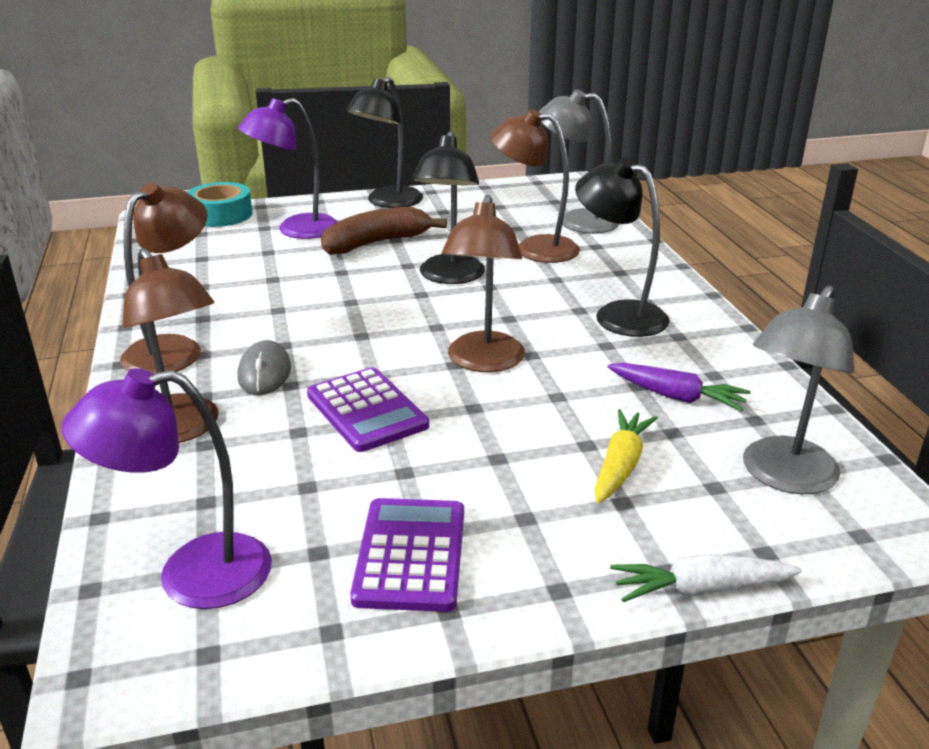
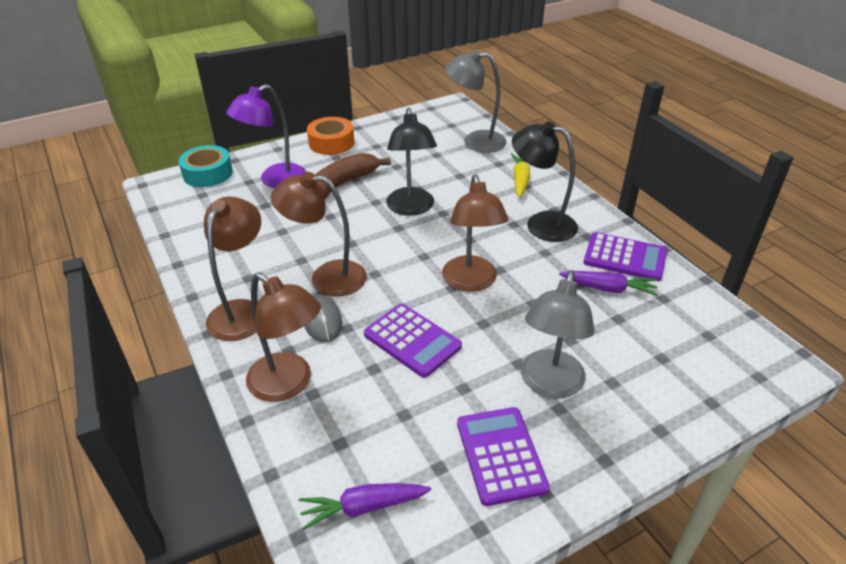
camera: 15 degrees left, 10 degrees up
purple lamp [62,368,272,609] -> purple carrot [299,483,431,530]
black lamp [346,77,423,208] -> orange tape [307,117,354,155]
brown lamp [490,109,580,263] -> brown lamp moved to [271,172,367,296]
yellow carrot [594,409,658,503] -> yellow carrot moved to [511,153,530,197]
white carrot [610,554,802,602] -> none
grey lamp [743,285,855,494] -> grey lamp moved to [521,270,595,399]
none -> purple calculator [584,232,667,281]

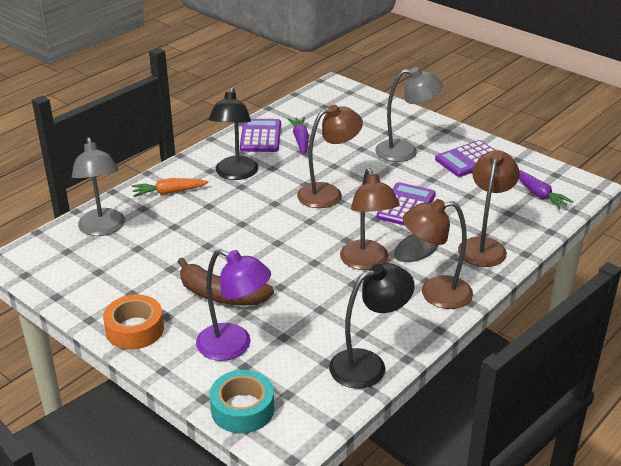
camera: 110 degrees left, 5 degrees down
black lamp [386,108,437,216] -> black lamp moved to [329,263,415,389]
yellow carrot [511,153,530,197] -> orange carrot [132,178,209,197]

